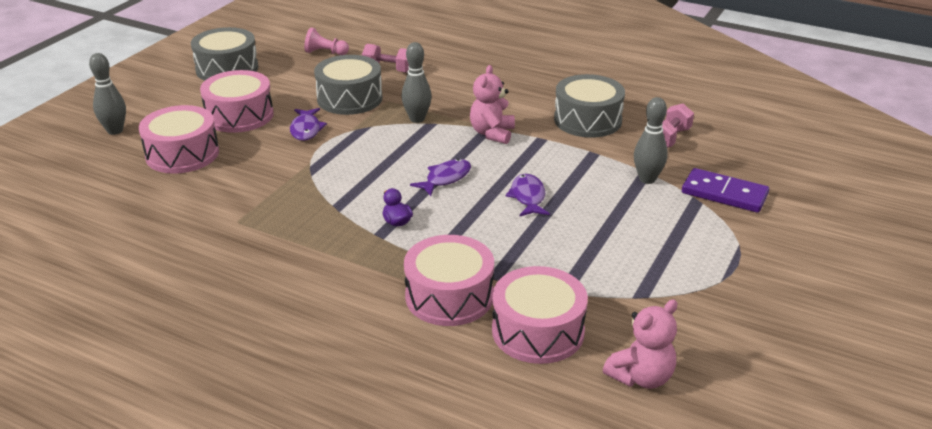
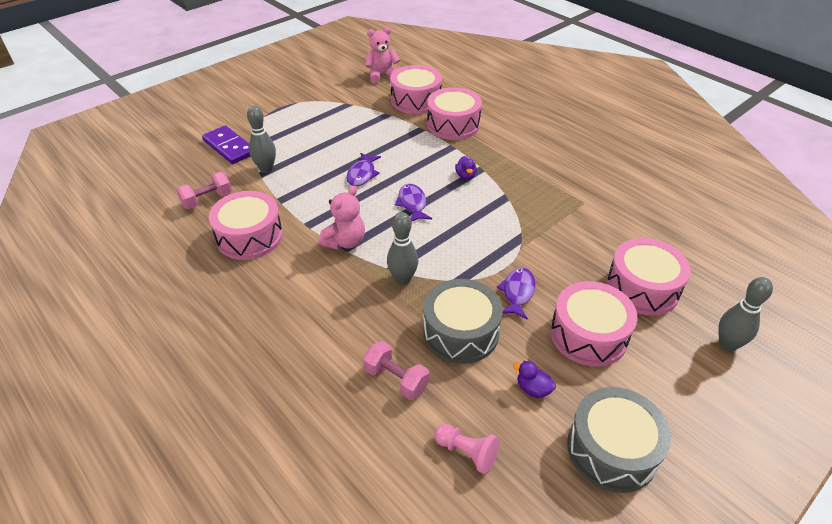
camera: 160 degrees left, 10 degrees up
purple fish [410,159,471,196] -> purple fish turned 105 degrees clockwise [395,184,432,222]
grey drum [554,74,625,138] -> pink drum [209,191,283,260]
none -> purple duck [513,361,556,398]

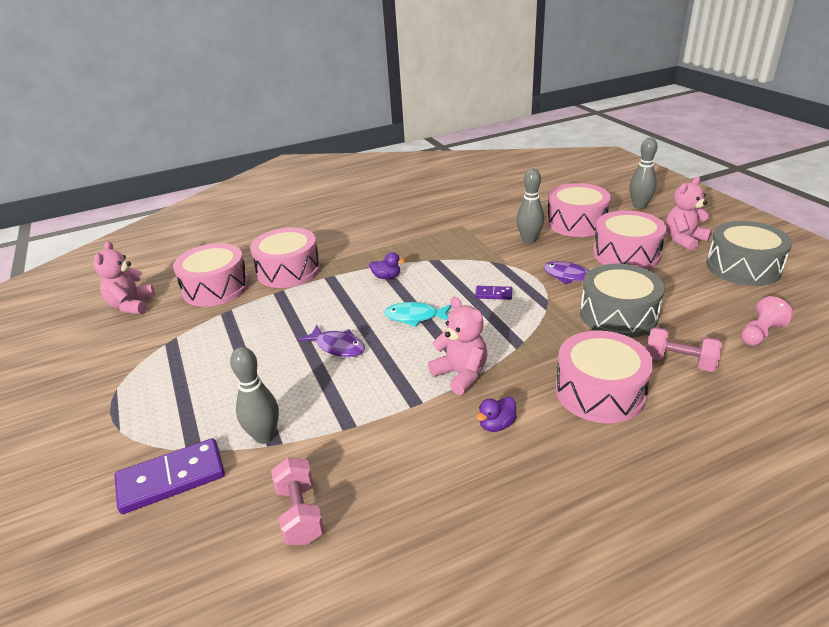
camera: 70 degrees left, 10 degrees down
pink drum [209,191,283,260] -> pink drum moved to [556,330,654,423]
pink dumbbell [363,341,429,400] -> pink dumbbell turned 60 degrees clockwise [647,327,722,372]
grey bowling pin [387,212,418,285] -> grey bowling pin moved to [516,169,544,244]
purple fish [395,184,432,222] -> turquoise fish [384,302,451,327]
purple duck [513,361,556,398] -> purple duck moved to [476,397,517,432]
none -> purple domino [475,286,512,300]
none -> pink teddy bear [666,176,712,251]

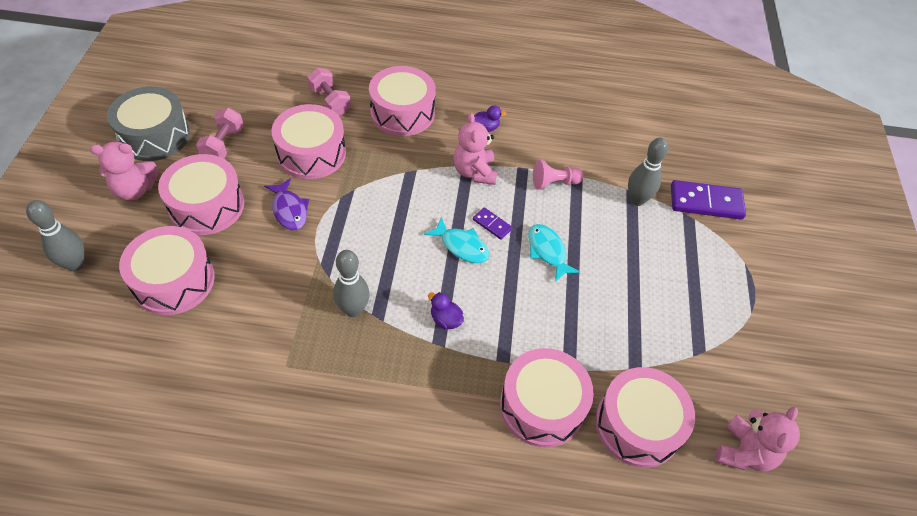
camera: 155 degrees left, 20 degrees up
pink dumbbell [271,457,324,545] -> pink dumbbell moved to [196,108,244,159]
purple fish [298,325,365,357] -> turquoise fish [528,224,580,282]
purple domino [475,286,512,300] -> purple domino moved to [473,207,513,240]
grey bowling pin [516,169,544,244] -> grey bowling pin moved to [333,250,370,317]
grey drum [580,264,665,338] -> pink drum [271,104,346,179]
pink pawn [741,296,794,346] -> pink pawn moved to [533,160,584,190]

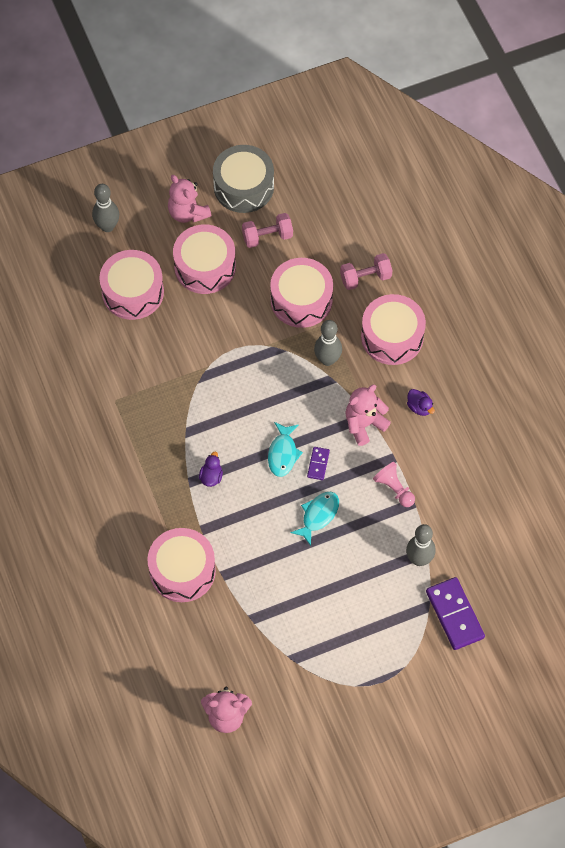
camera: 65 degrees right, 10 degrees up
purple fish [264,178,309,231] -> none
pink dumbbell [307,68,351,116] -> pink dumbbell turned 45 degrees clockwise [340,253,392,290]
grey bowling pin [333,250,370,317] -> grey bowling pin moved to [314,320,342,366]
pink drum [595,367,695,468] -> none

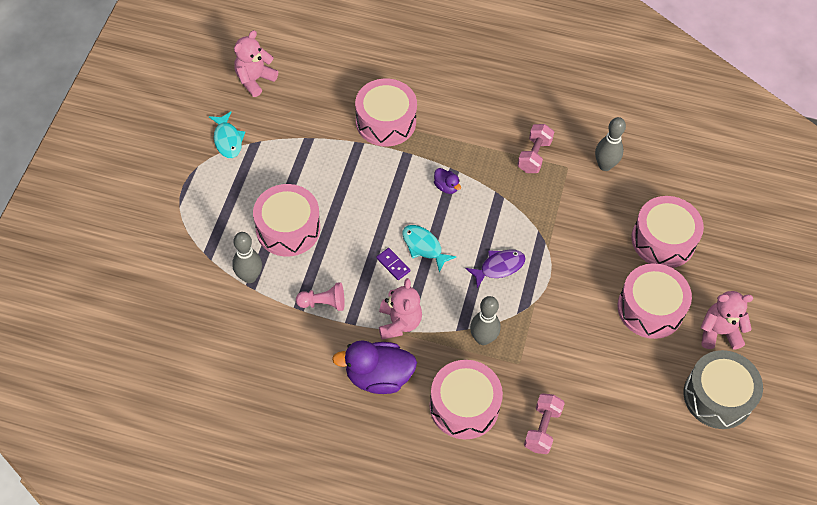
camera: 125 degrees right, 5 degrees down
grey bowling pin [92,184,119,232] -> grey bowling pin moved to [595,117,626,171]
pink dumbbell [242,213,293,248] -> pink dumbbell moved to [517,124,554,173]
pink drum [270,258,333,328] -> pink drum moved to [253,184,320,257]
turquoise fish [290,492,339,546] -> turquoise fish moved to [209,111,245,158]
purple duck [407,389,435,416] -> purple duck [332,340,417,394], size x2.14
purple domino [426,577,485,650] -> none
none -> purple fish [465,249,526,288]

